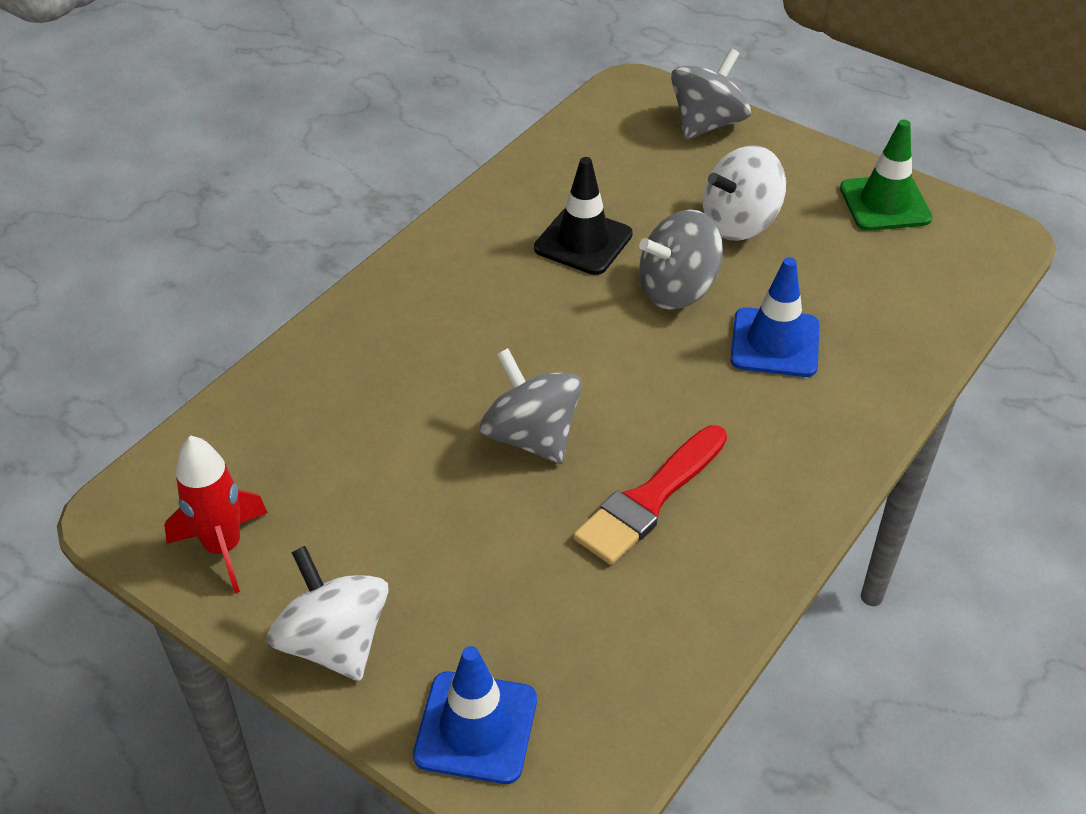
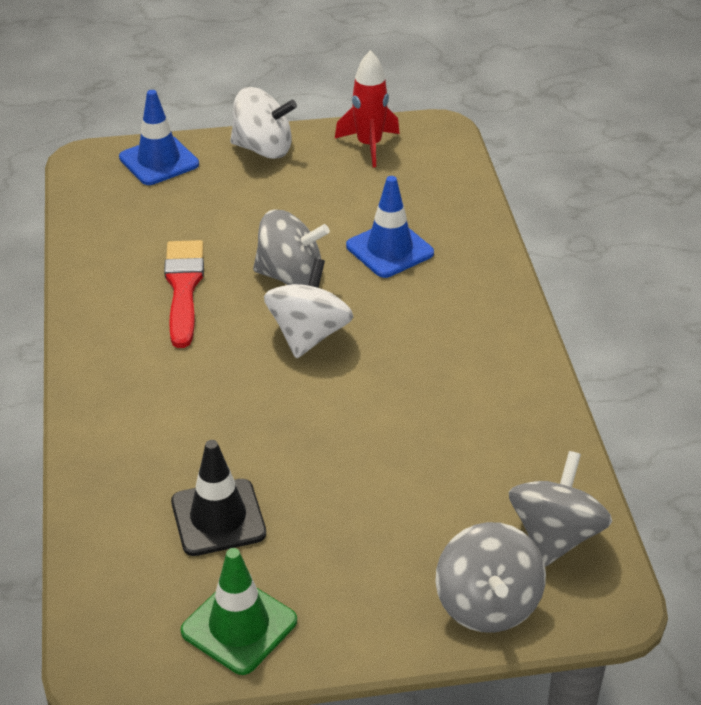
camera: 135 degrees right, 5 degrees down
black traffic cone [534,157,633,275] -> black traffic cone moved to [171,440,266,556]
grey spinning top [639,210,723,310] -> grey spinning top moved to [509,451,612,567]
white spinning top [703,145,786,241] -> white spinning top moved to [264,258,353,358]
blue traffic cone [730,257,819,377] -> blue traffic cone moved to [346,176,434,278]

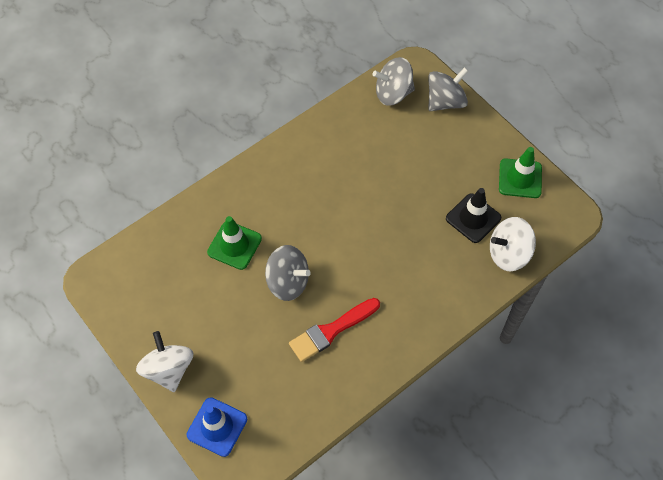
camera: 120 degrees left, 20 degrees up
grey spinning top [253,210,330,285] -> grey spinning top turned 135 degrees clockwise [265,245,311,301]
white spinning top [264,258,353,358] -> white spinning top moved to [490,217,536,271]
red rocket [335,50,400,167] -> none
blue traffic cone [346,176,434,278] -> green traffic cone [207,216,262,270]

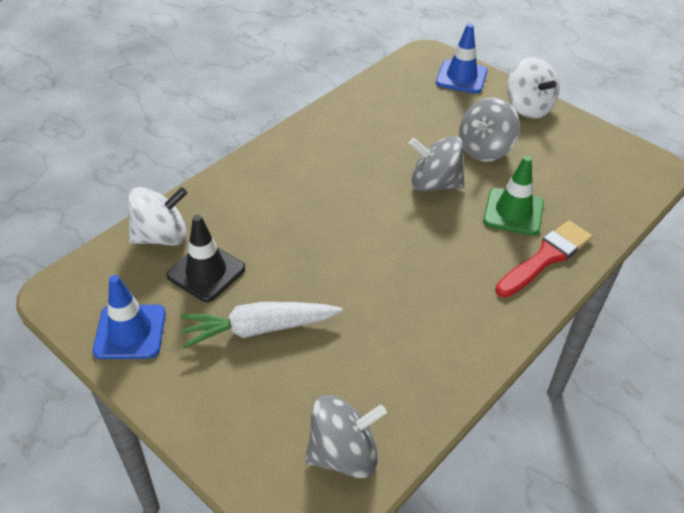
camera: 170 degrees right, 15 degrees down
red brush [289,298,380,362] -> red brush moved to [495,220,592,298]
grey spinning top [428,67,468,111] -> grey spinning top moved to [459,97,520,162]
green traffic cone [499,147,542,198] -> blue traffic cone [93,275,166,359]
none -> white carrot [180,302,343,348]

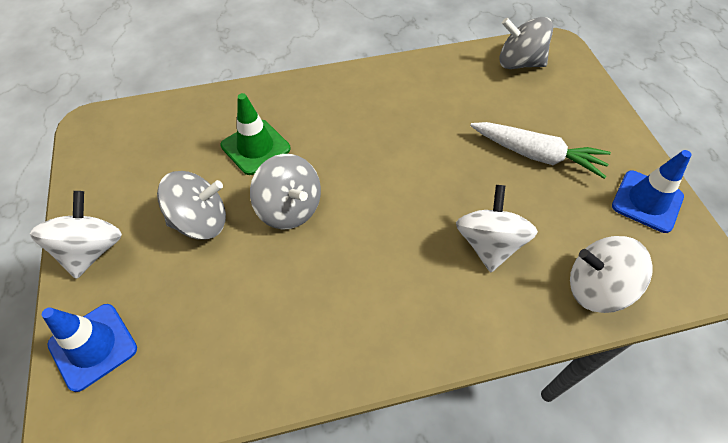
camera: 145 degrees left, 10 degrees up
black traffic cone [166,215,245,302] -> none
red brush [495,220,592,298] -> none
none -> white spinning top [456,185,538,272]

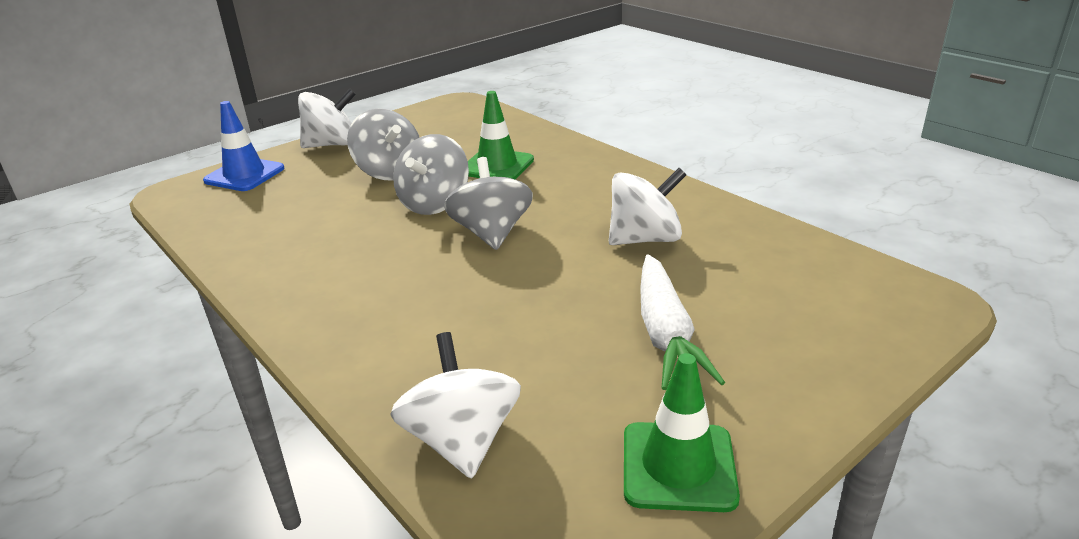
camera: 65 degrees right, 25 degrees down
white spinning top [456,185,538,272] -> white spinning top moved to [609,168,686,245]
grey spinning top [499,17,553,69] -> grey spinning top moved to [444,157,533,250]
blue traffic cone [612,150,691,233] -> green traffic cone [624,353,740,512]

